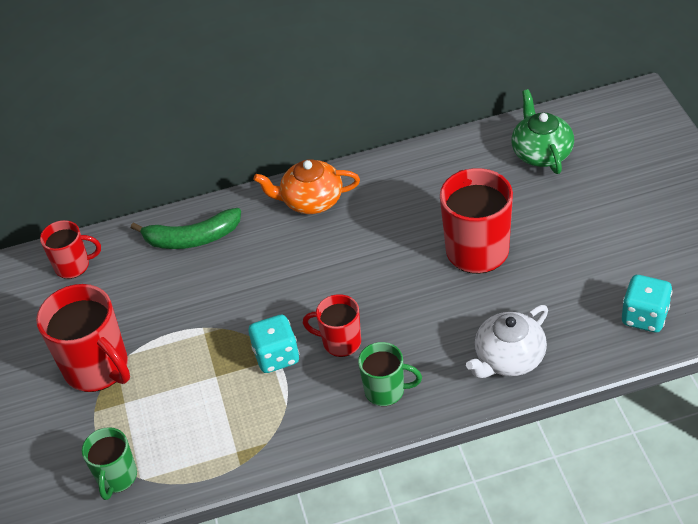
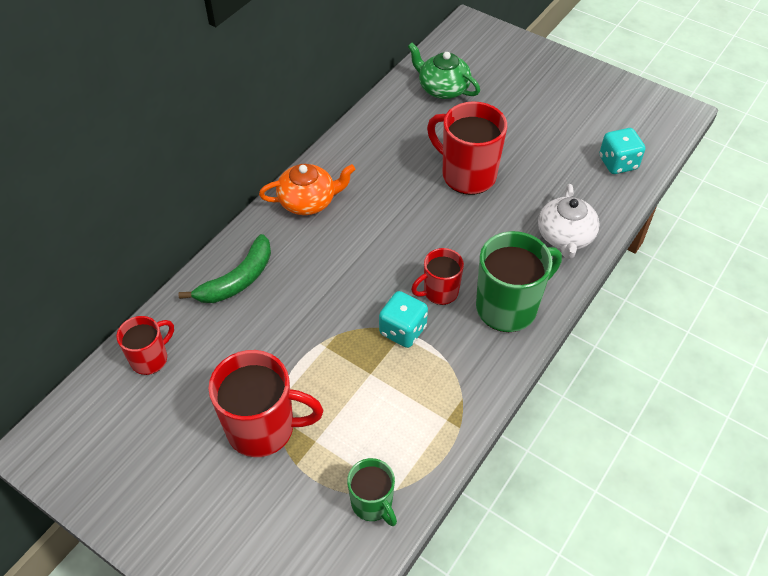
camera: 45 degrees left, 5 degrees up
orange teapot [254,159,360,214] -> orange teapot turned 150 degrees counterclockwise [259,164,356,215]
green mug [358,342,422,406] -> green mug [476,231,562,332], size x1.73

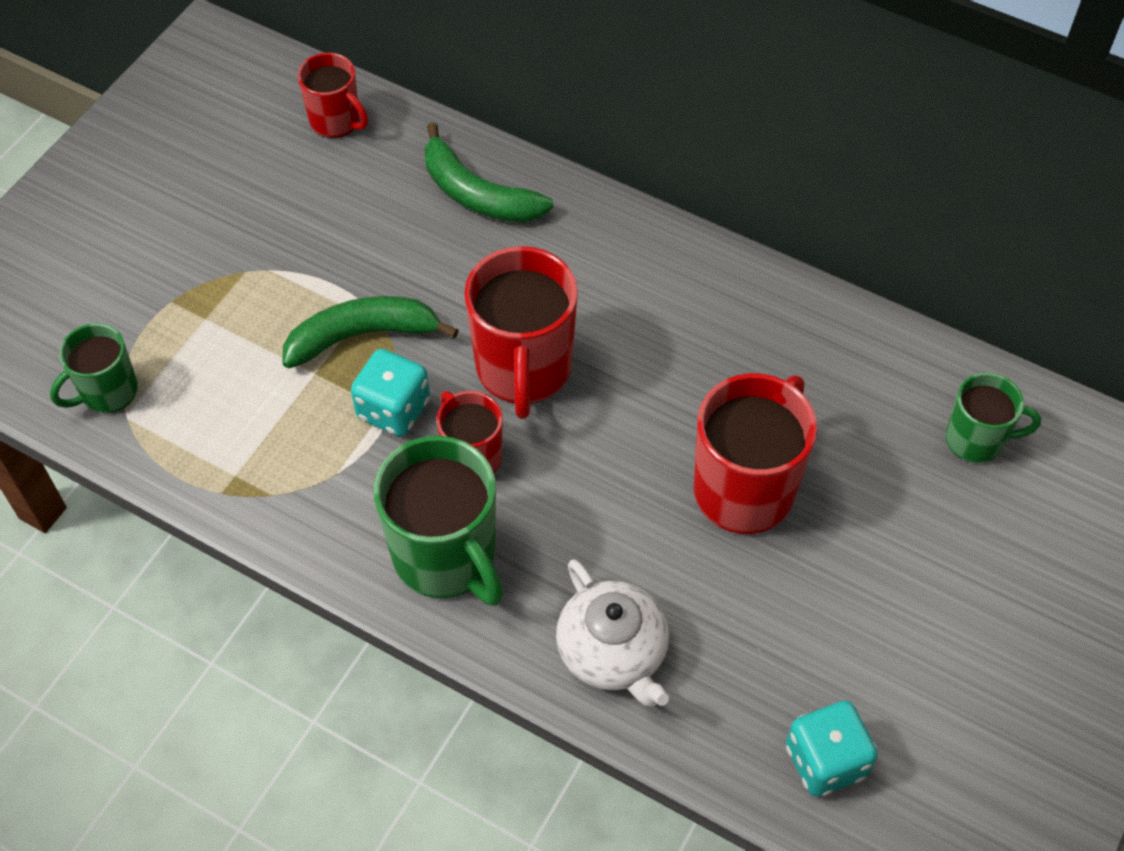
camera: 85 degrees right, 5 degrees up
red mug [208,350,323,457] -> red mug moved to [464,246,578,419]
orange teapot [259,164,356,215] -> none
green teapot [408,43,480,99] -> green mug [945,373,1041,463]
white teapot [538,184,600,259] -> white teapot turned 120 degrees counterclockwise [556,559,669,707]
none -> green banana [282,296,458,368]

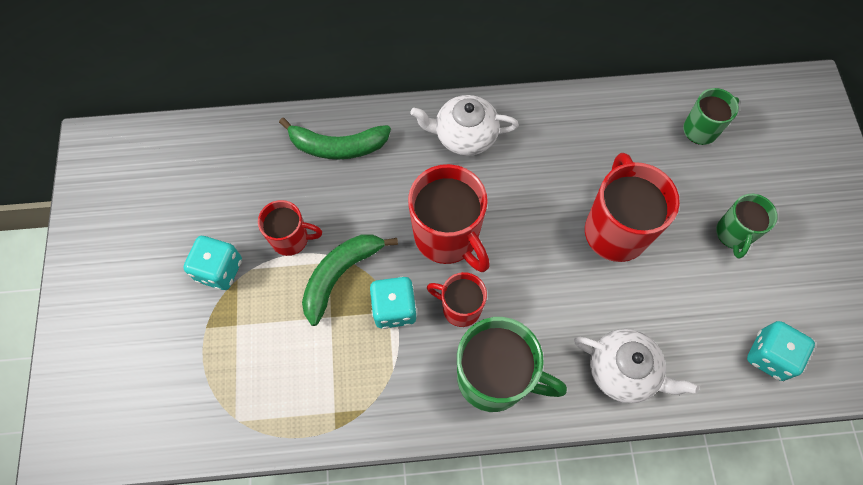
camera: 35 degrees left, 10 degrees up
green mug [50,323,138,413] -> green mug moved to [716,194,778,259]
red mug [298,53,368,138] -> red mug moved to [258,200,322,256]
none -> turquoise dice [183,236,242,290]
none -> white teapot [411,95,519,156]

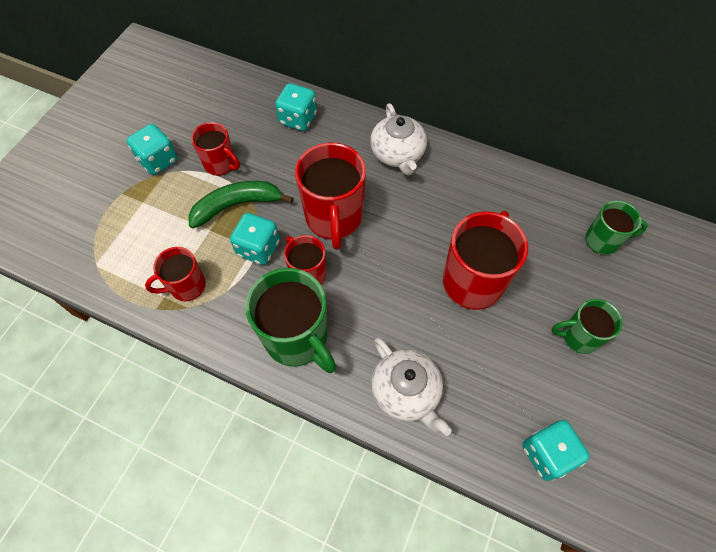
camera: 30 degrees right, 5 degrees down
green banana [279,117,391,160] -> turquoise dice [275,83,317,131]
white teapot [411,95,519,156] -> white teapot turned 135 degrees counterclockwise [370,103,427,176]
green mug [716,194,778,259] -> green mug turned 45 degrees clockwise [552,299,623,354]
none -> red mug [145,247,206,301]

